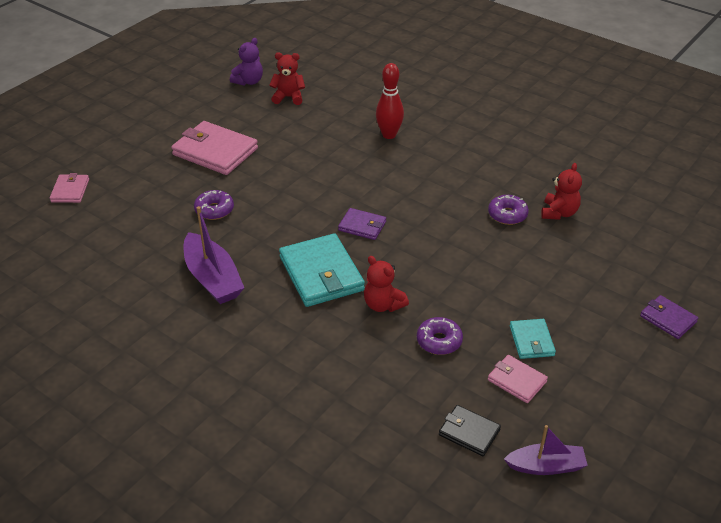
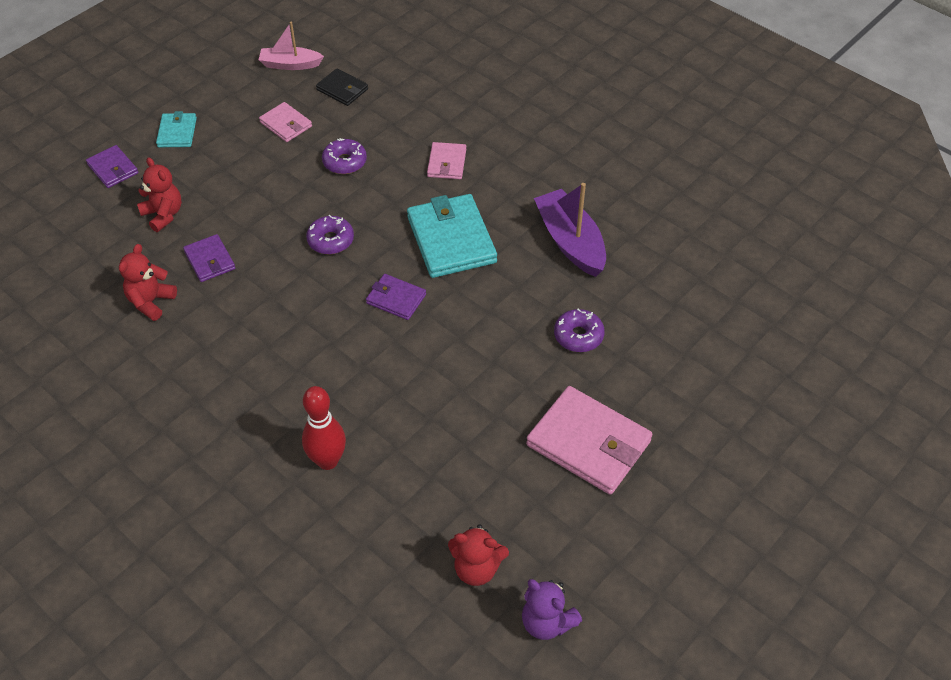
camera: 175 degrees left, 10 degrees up
pink wallet [50,173,89,203] -> pink wallet moved to [427,142,466,179]
purple teddy bear [230,38,263,86] -> purple teddy bear turned 90 degrees counterclockwise [522,579,582,640]
red teddy bear [364,256,409,312] -> red teddy bear moved to [137,157,182,232]
purple donut [488,195,529,225] -> purple donut moved to [306,215,354,254]
purple boat [504,425,588,475] -> pink boat [259,22,324,70]
turquoise wallet [510,319,556,359] -> turquoise wallet moved to [156,111,197,147]
none -> purple wallet [183,234,235,282]

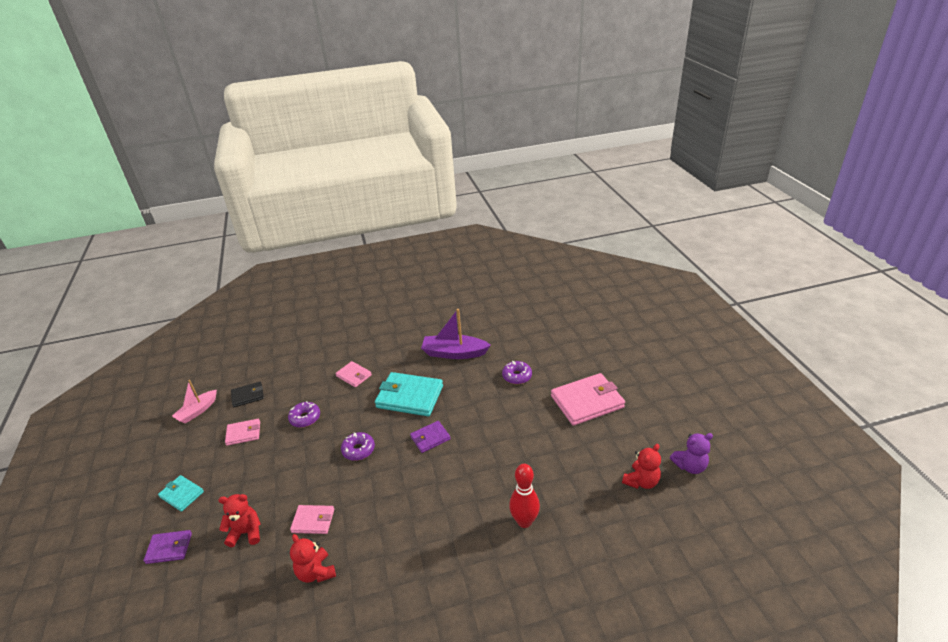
camera: 55 degrees left, 15 degrees down
purple wallet [183,234,235,282] -> pink wallet [290,505,334,534]

